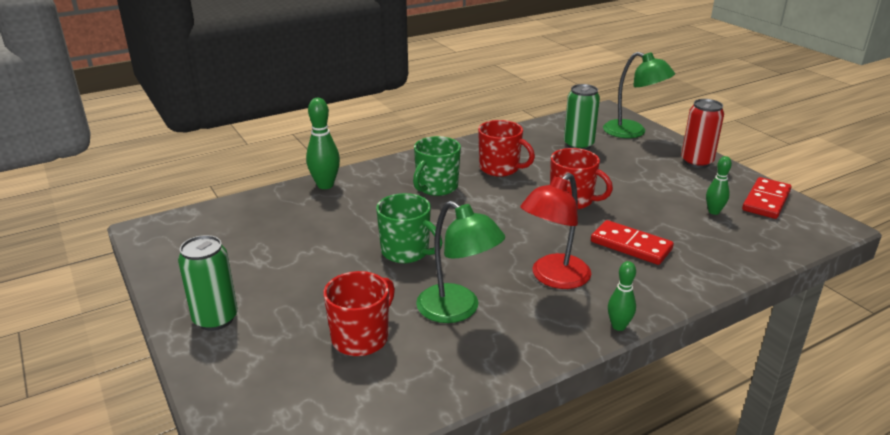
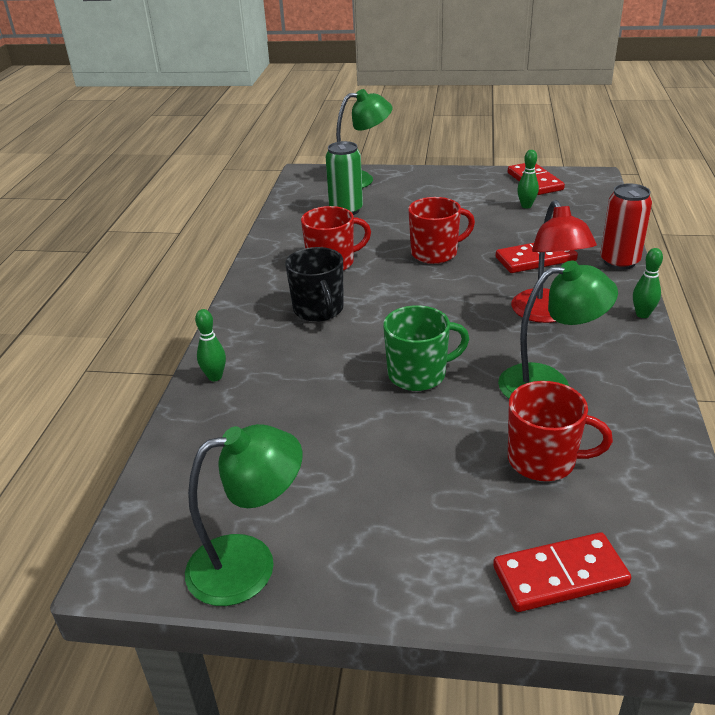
camera: 50 degrees left, 5 degrees up
green can [178,235,238,331] -> none
green bowling pin [306,98,340,189] -> green bowling pin [195,309,226,381], size x0.62
red mug [323,271,395,356] -> red mug turned 120 degrees clockwise [508,381,613,481]
green mug [413,136,461,196] -> black mug [285,247,343,322]
red can [681,99,724,168] -> red can moved to [600,183,652,270]
none -> green lamp [185,424,303,606]
none -> red domino [493,532,631,612]

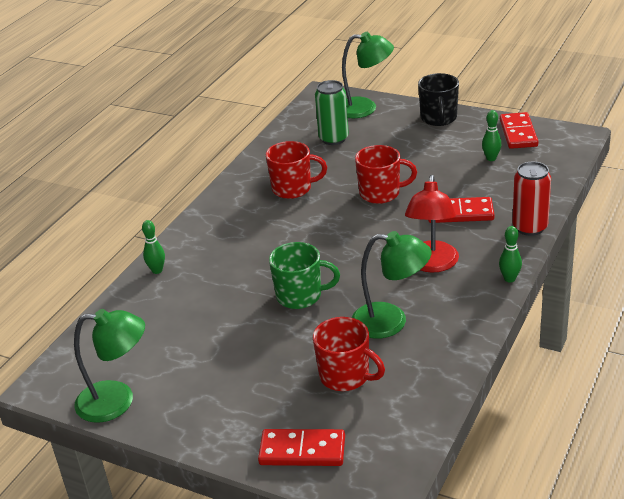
camera: 20 degrees right, 0 degrees up
black mug [285,247,343,322] -> black mug moved to [418,73,459,126]

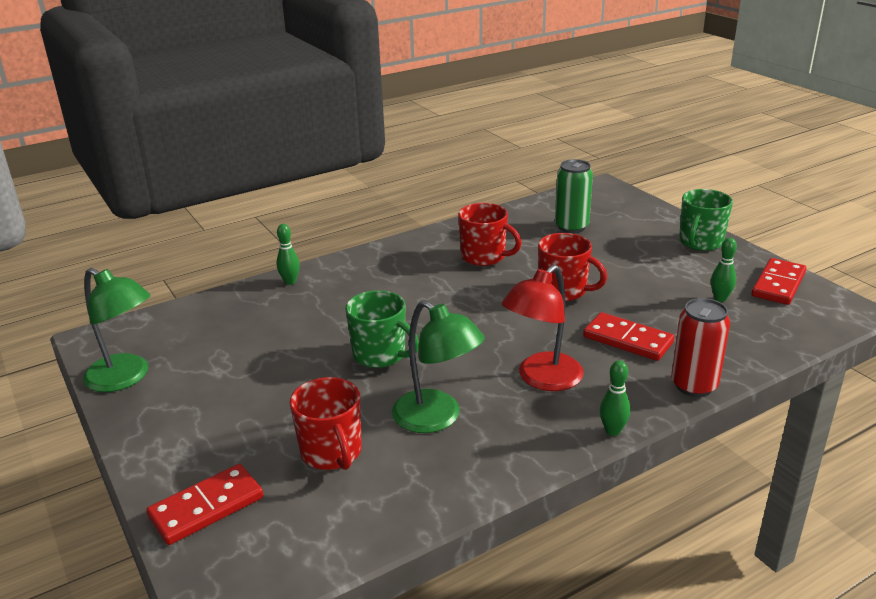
camera: 30 degrees right, 5 degrees down
red domino [258,429,345,466] -> red domino turned 75 degrees counterclockwise [146,464,263,545]
green lamp [342,32,394,118] -> none
black mug [418,73,459,126] -> green mug [679,189,733,251]

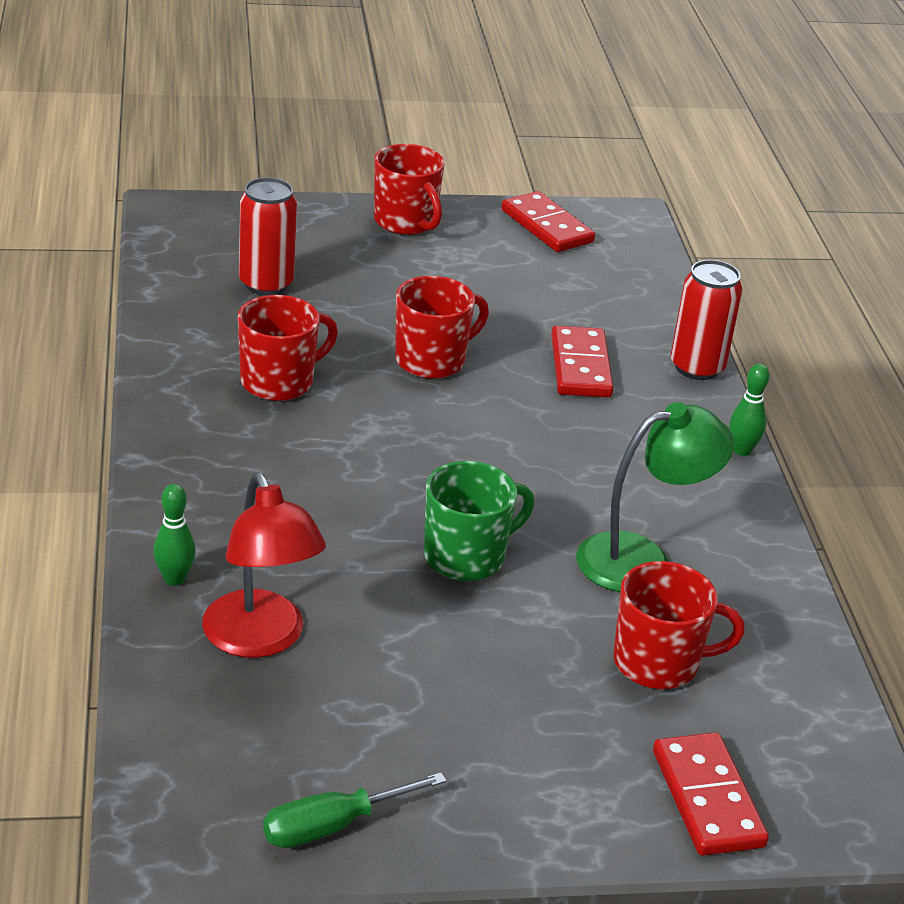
camera: 70 degrees left, 5 degrees up
green lamp [83,268,151,392] -> green screwdriver [263,772,447,848]
red lamp [502,265,584,391] -> red lamp moved to [202,472,326,658]
green can [555,159,593,233] -> red can [239,177,297,295]
red domino [583,312,674,361] -> red domino turned 60 degrees counterclockwise [551,326,613,397]
green mug [679,189,733,251] -> red mug [374,144,444,235]
green bowling pin [711,238,737,302] -> none

